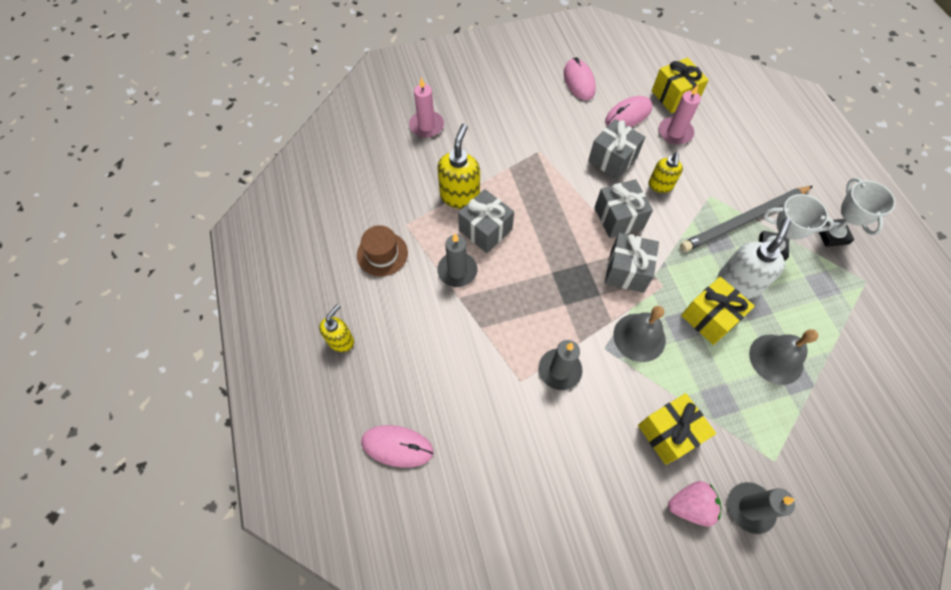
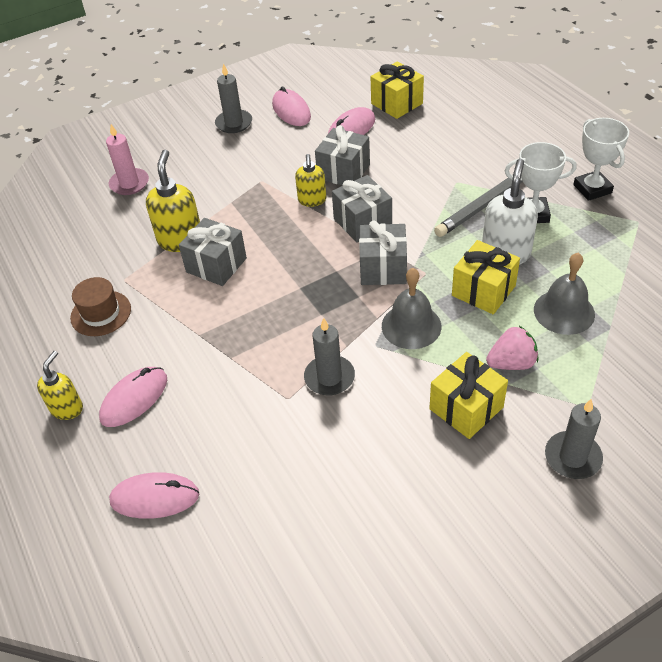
camera: 10 degrees left, 15 degrees down
grey candle [437,233,478,287] -> grey candle moved to [215,63,252,133]
yellow soap dispenser [649,153,683,193] -> yellow soap dispenser moved to [295,154,326,207]
pink candle [659,84,701,145] -> none
pink strawberry [668,481,721,527] -> pink strawberry moved to [486,326,538,370]
none -> pink mouse [99,367,167,427]

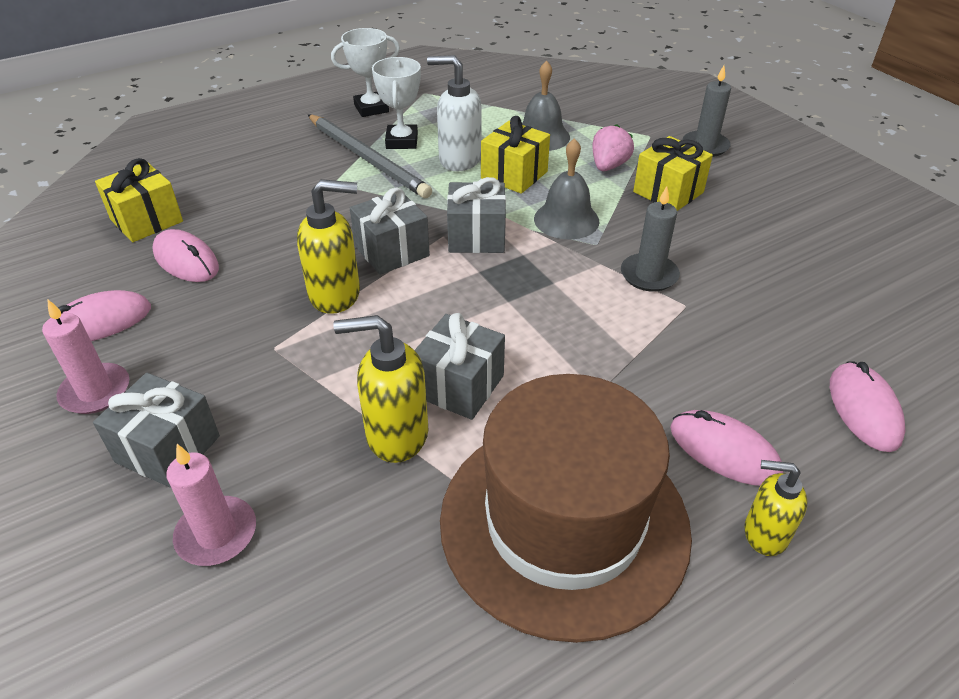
camera: 95 degrees left, 5 degrees down
brown hat [70,277,131,336] -> brown hat [440,374,692,643], size x2.41
grey candle [215,63,252,133] -> pink candle [42,300,129,414]
yellow soap dispenser [295,154,326,207] -> yellow soap dispenser [297,179,360,314], size x1.58
grey gift [315,125,370,185] -> grey gift moved to [93,373,220,488]
pink strawberry [486,326,538,370] -> pink strawberry turned 45 degrees clockwise [592,124,634,171]

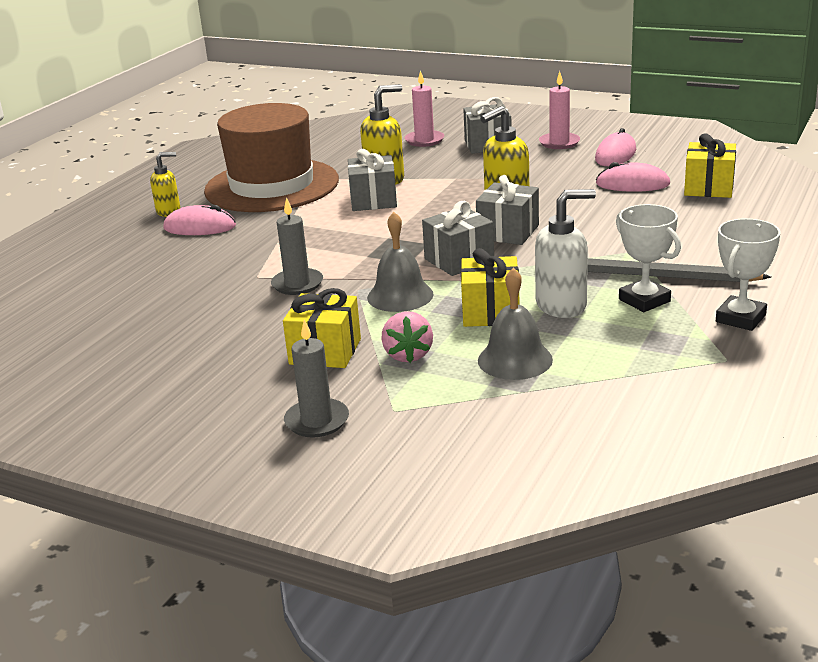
camera: 150 degrees right, 15 degrees down
pink mouse [830,361,905,452] -> none

